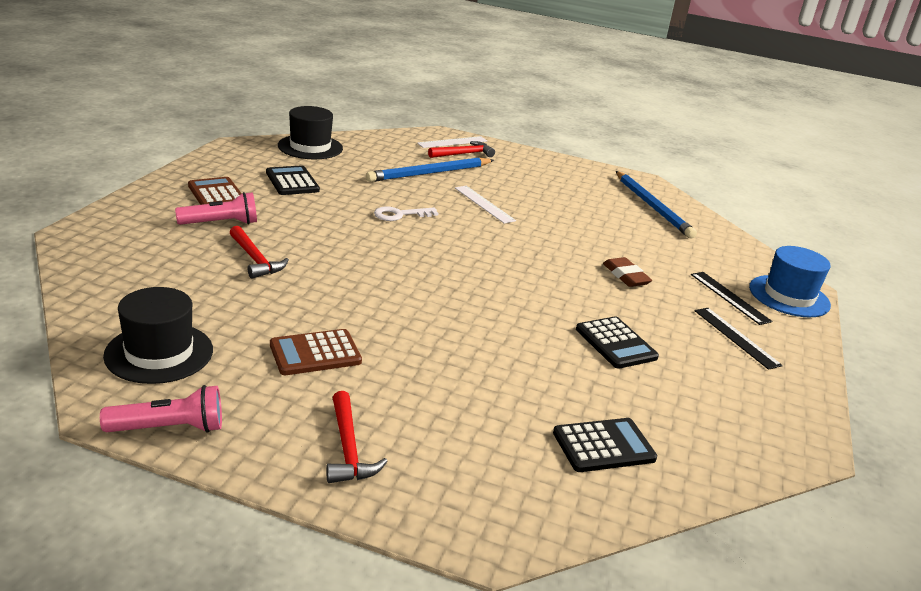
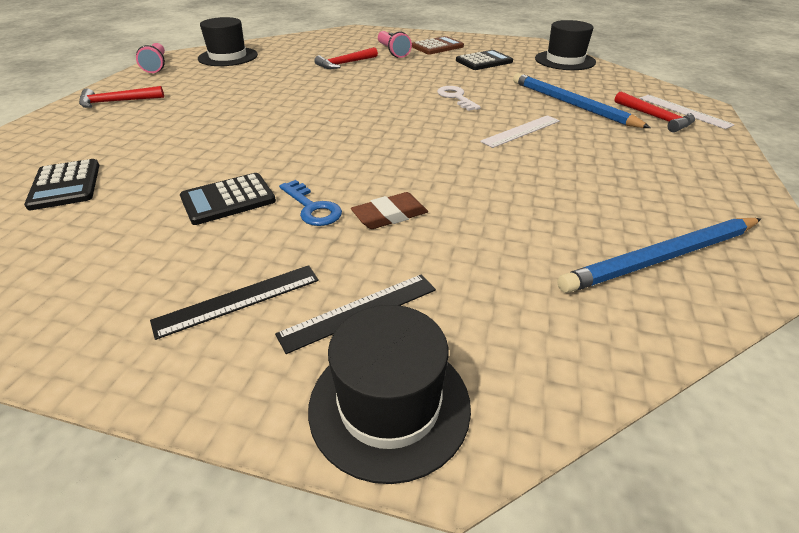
camera: 90 degrees right, 10 degrees up
brown calculator [270,329,362,375] -> none
blue hat [749,246,831,318] -> black hat [308,305,471,484]
none -> blue key [279,180,342,226]

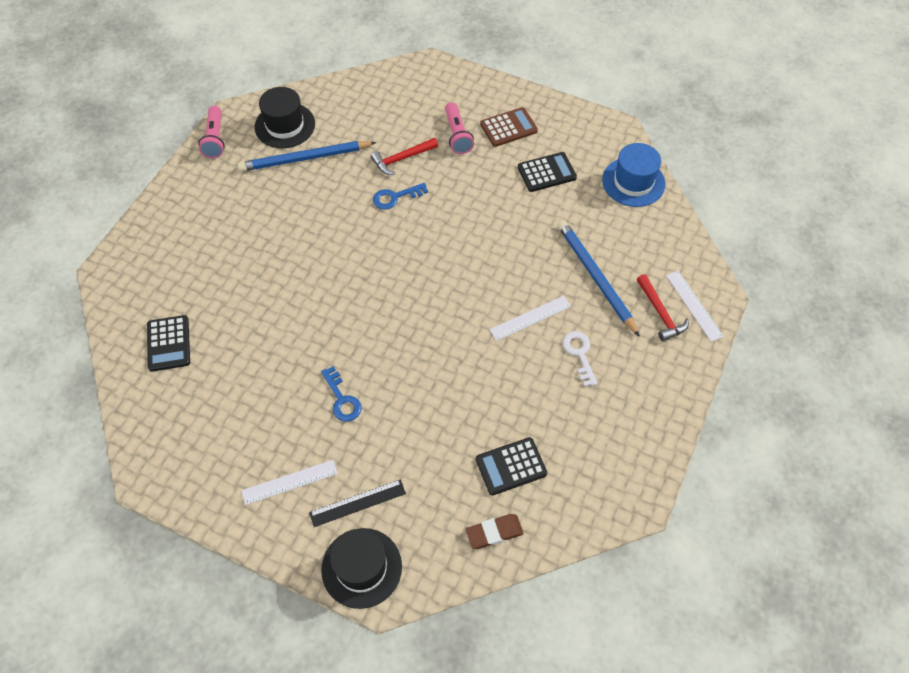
camera: 10 degrees right, 20 degrees up
red hammer [79,86,164,108] -> none
black ruler [150,265,319,340] -> white ruler [241,460,338,505]
black calculator [180,173,276,225] -> black calculator moved to [476,437,547,495]
brown eraser [351,192,428,229] -> brown eraser moved to [466,514,524,549]
white key [437,86,481,111] -> white key moved to [563,331,598,387]
black hat [535,20,596,70] -> blue hat [602,143,665,207]
blue pencil [557,218,761,293] -> blue pencil moved to [238,141,377,172]
none -> blue key [373,183,428,210]

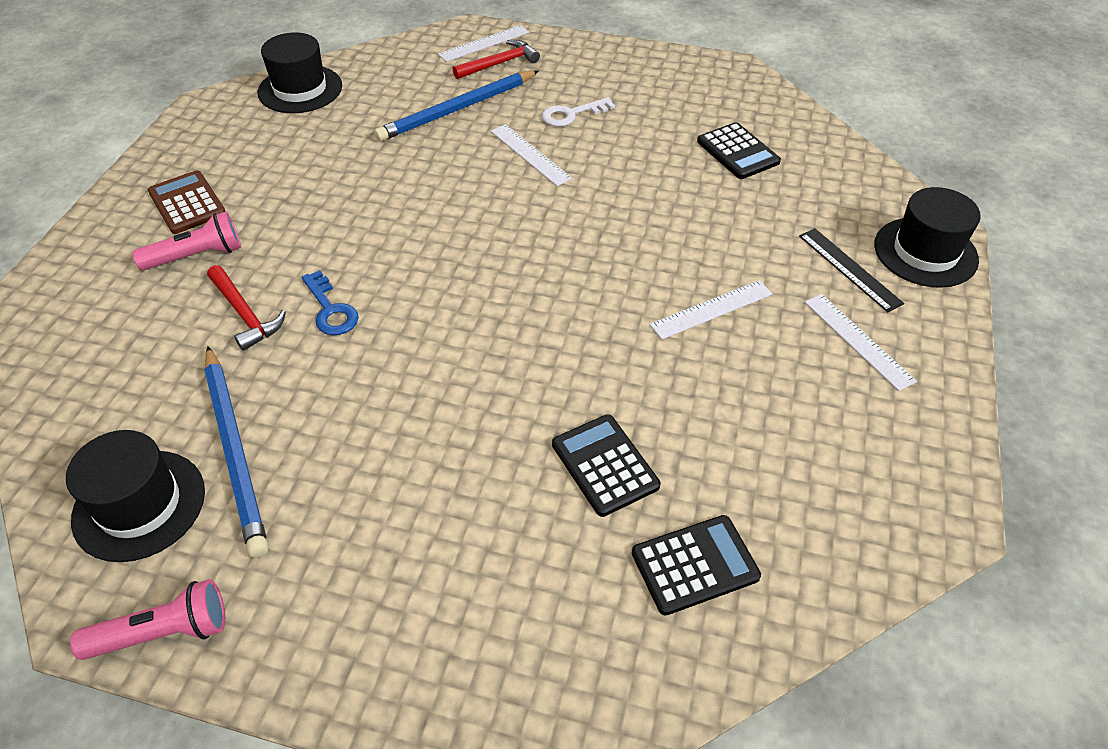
camera: 100 degrees left, 10 degrees down
blue key [321,366,362,422] -> white ruler [650,280,773,340]
brown eraser [466,514,524,549] -> none
black calculator [518,152,577,192] -> black calculator moved to [552,414,661,517]
blue hat [602,143,665,207] -> black hat [258,32,342,113]

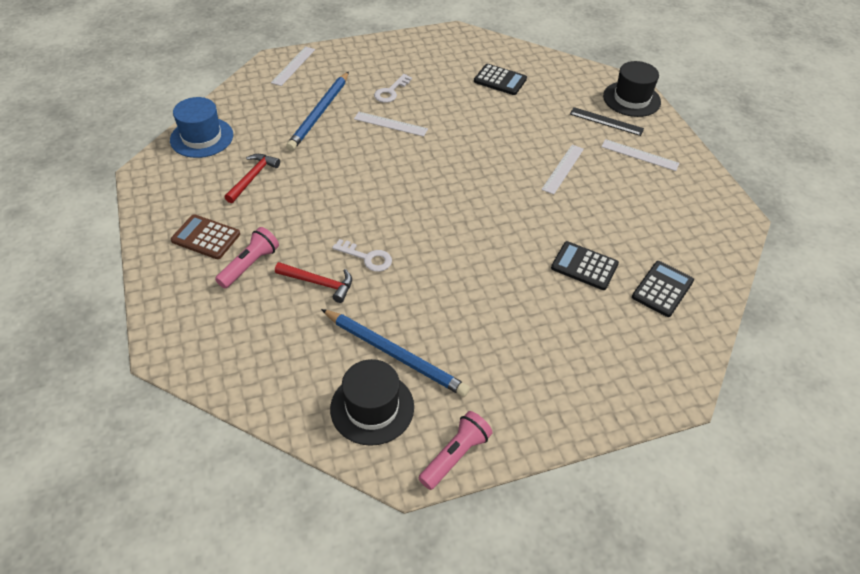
camera: 35 degrees left, 0 degrees up
black hat [258,32,342,113] -> blue hat [170,97,233,158]
blue key [302,270,359,335] -> white key [332,239,392,272]
red hammer [452,40,540,79] -> red hammer moved to [224,154,280,203]

